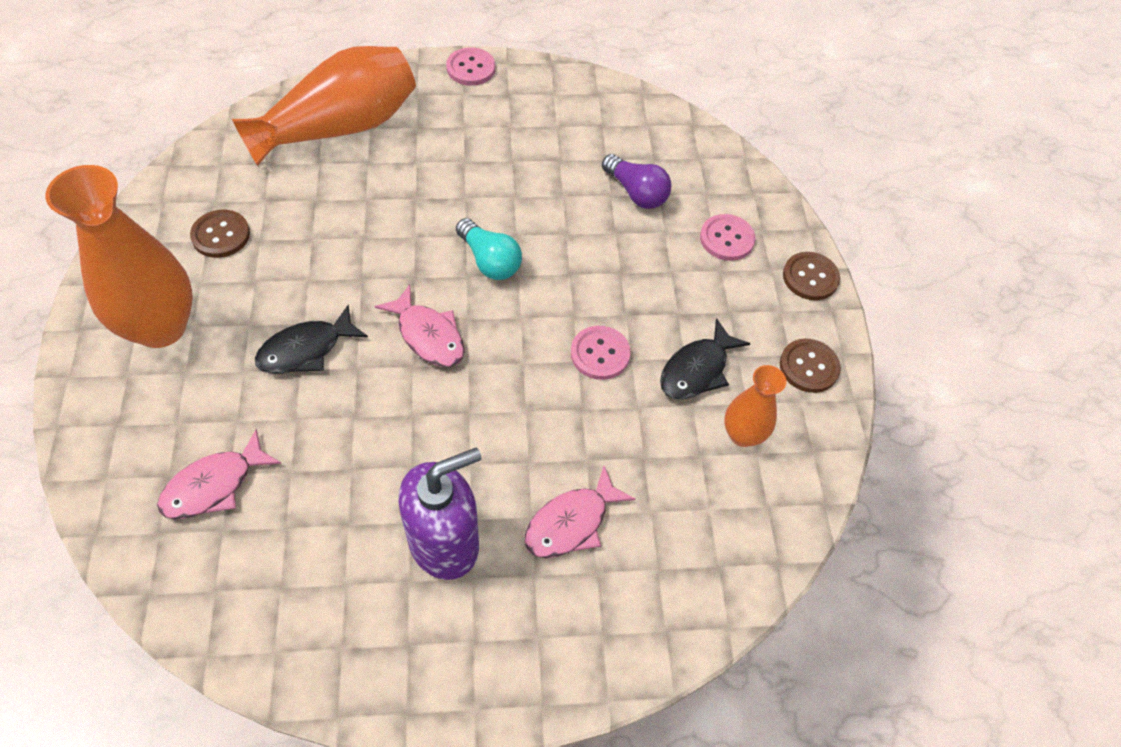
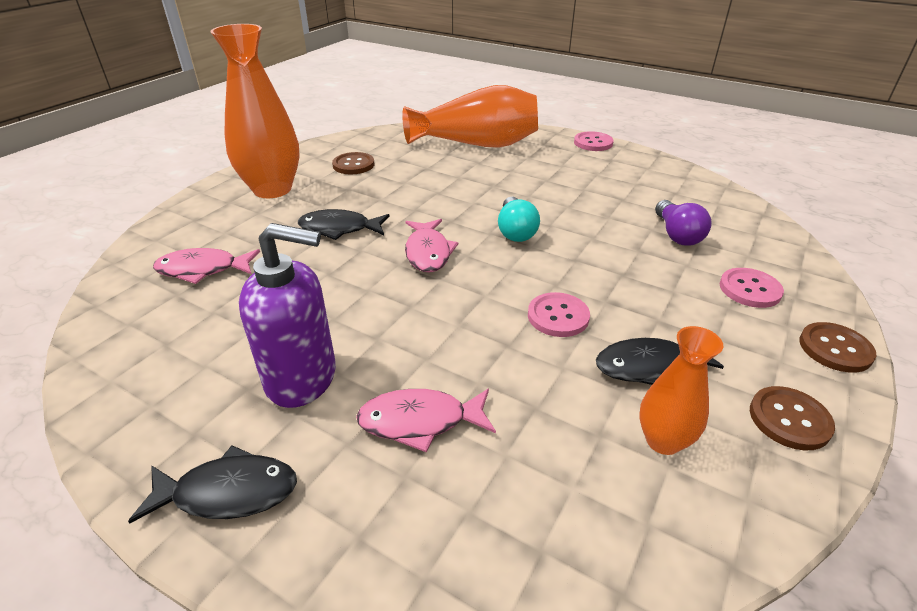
camera: 40 degrees right, 20 degrees down
none -> black fish [128,445,297,523]

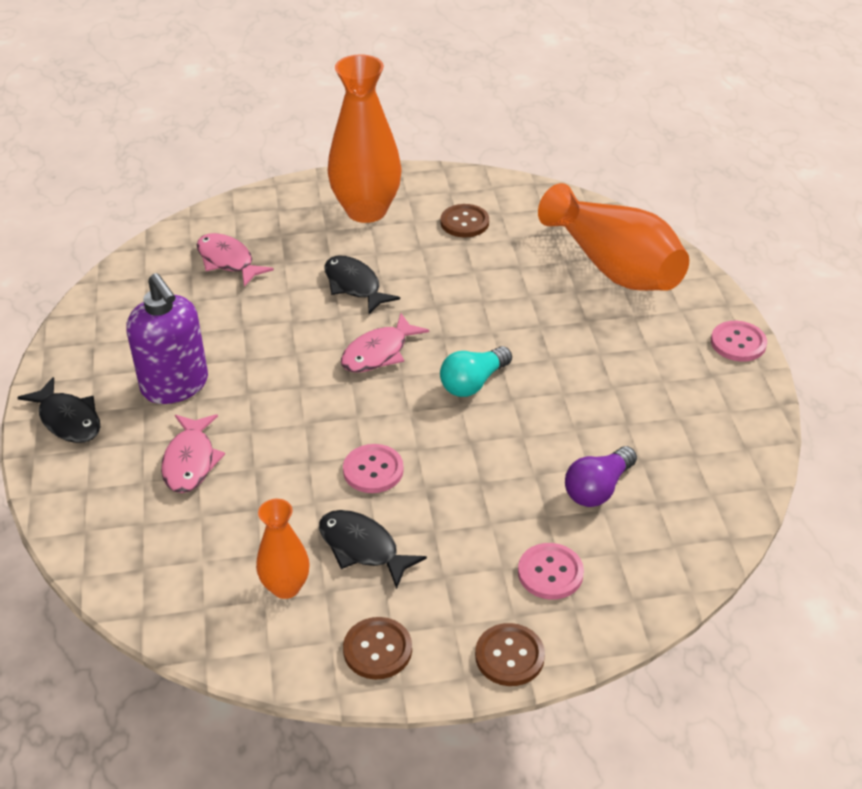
camera: 50 degrees right, 5 degrees up
pink fish [356,389,496,453] -> pink fish turned 135 degrees counterclockwise [161,414,225,493]

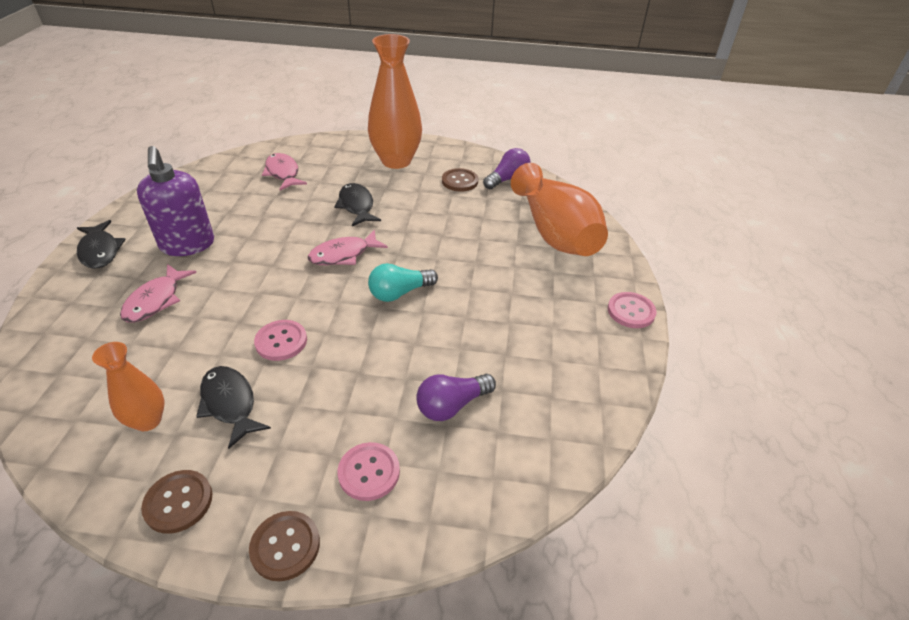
camera: 15 degrees right, 0 degrees up
none -> purple light bulb [483,148,531,189]

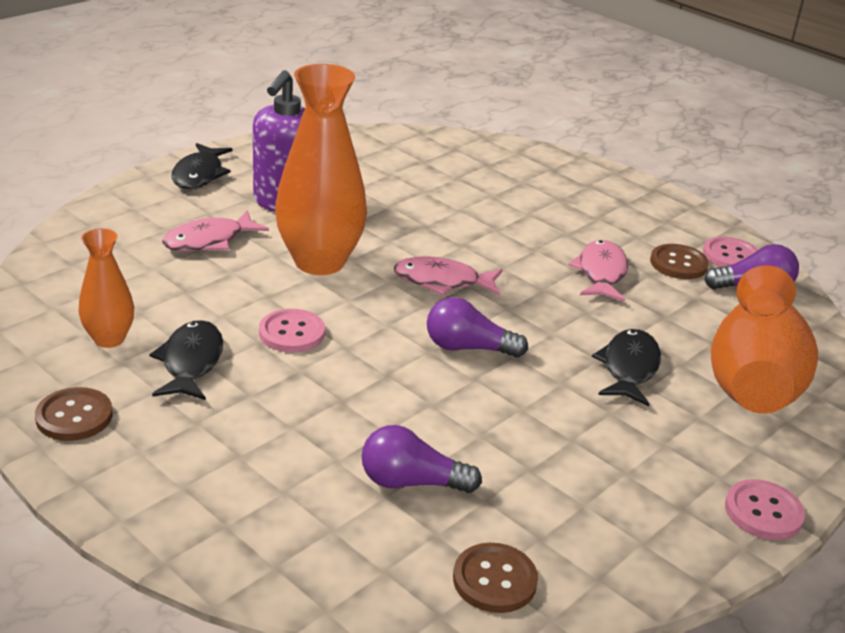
camera: 35 degrees right, 10 degrees down
brown button [249,511,320,581] -> brown button moved to [453,543,538,613]
pink fish [262,153,307,190] -> pink fish moved to [568,240,628,302]
black fish [334,183,381,226] -> black fish moved to [592,329,661,406]
pink button [338,442,400,501] -> pink button moved to [703,237,758,268]
orange vase [368,34,422,169] -> orange vase moved to [275,64,367,275]
turquoise light bulb [368,263,438,302] -> purple light bulb [427,297,528,358]

